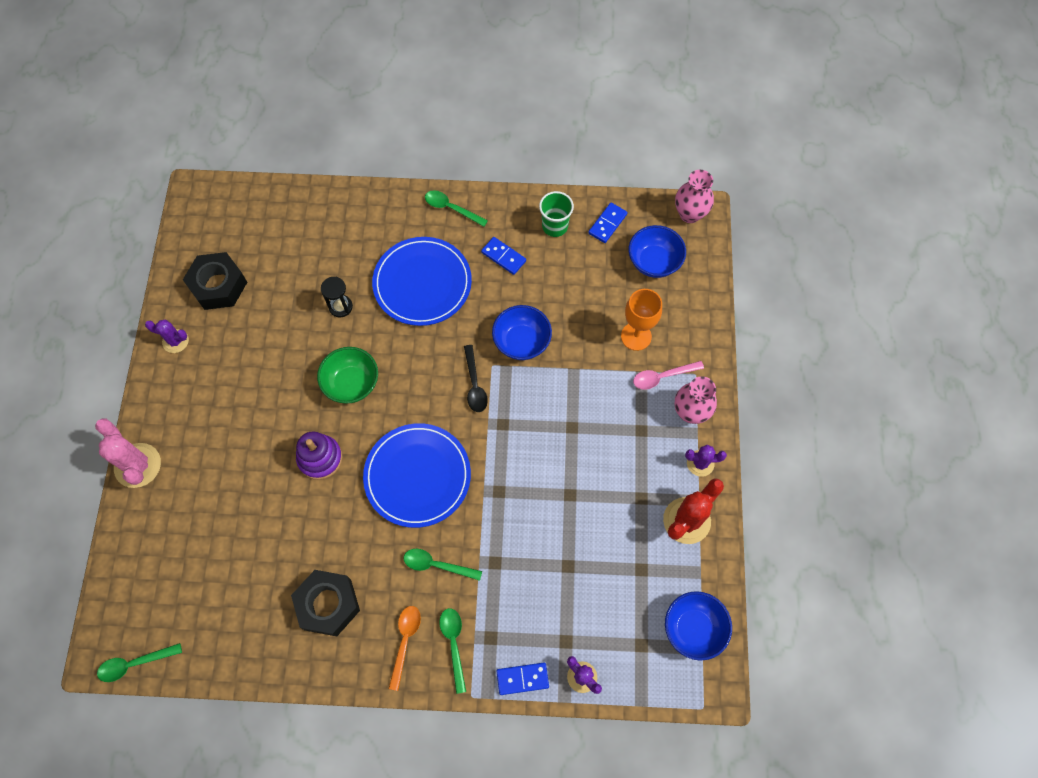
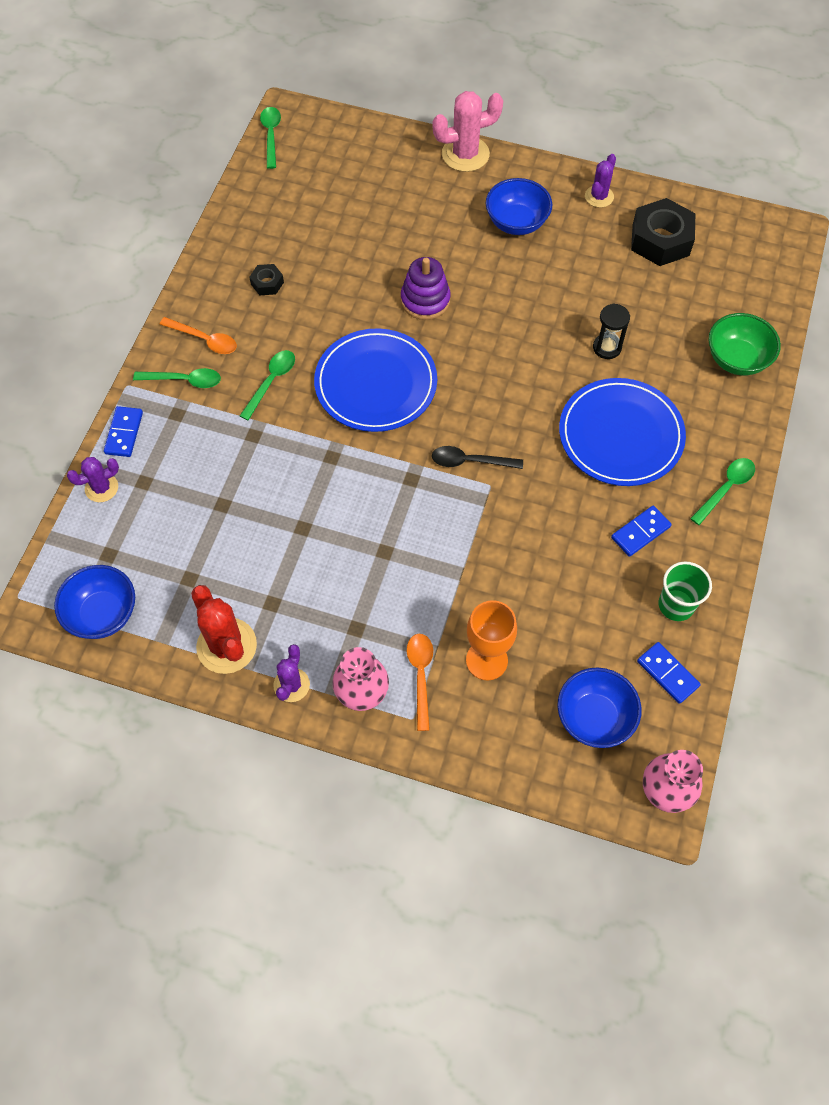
camera: 105 degrees right, 5 degrees down
black nut [291,570,360,636] -> black nut [249,264,284,295], size x0.48
green bowl [317,347,378,403] -> green bowl moved to [709,313,781,376]
blue bowl [492,305,552,360] -> blue bowl moved to [486,178,552,235]
pink spoon [633,361,704,390] -> orange spoon [407,634,433,731]

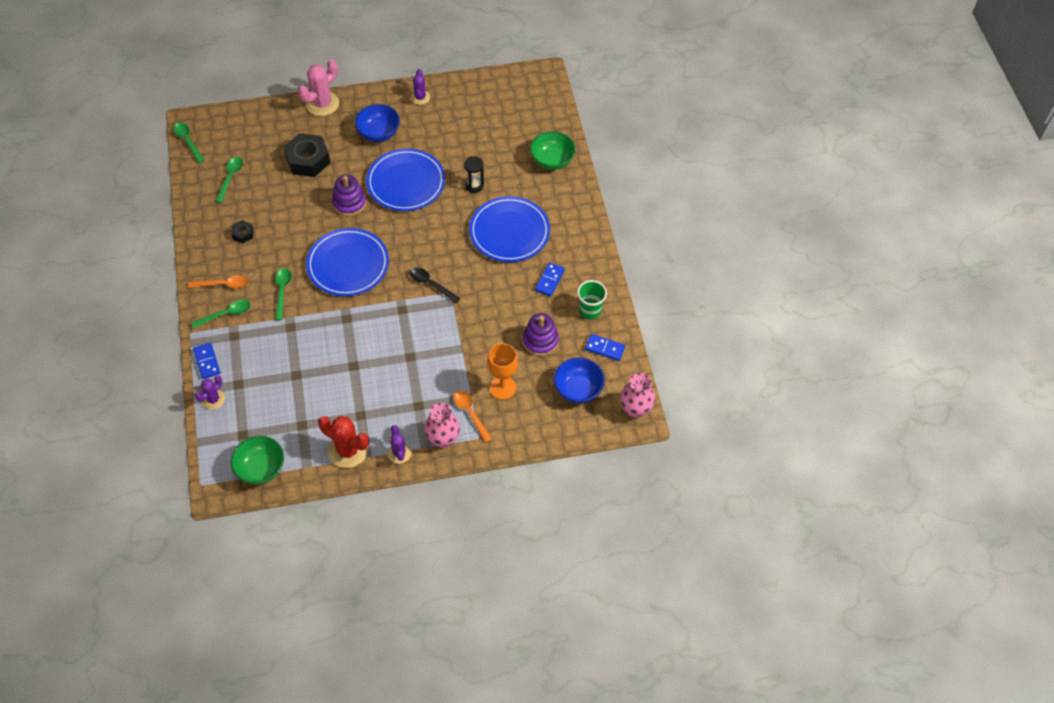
camera: 30 degrees left, 5 degrees down
blue bowl [54,565,135,639] -> green bowl [231,436,284,485]
black spoon [432,446,523,469] -> black spoon turned 60 degrees clockwise [410,267,460,303]
black nut [631,198,695,266] -> black nut moved to [284,133,330,177]
green spoon [690,458,755,525] -> green spoon moved to [216,157,243,203]
none -> blue plate [366,148,445,211]
none -> purple stacking toy [523,313,559,356]

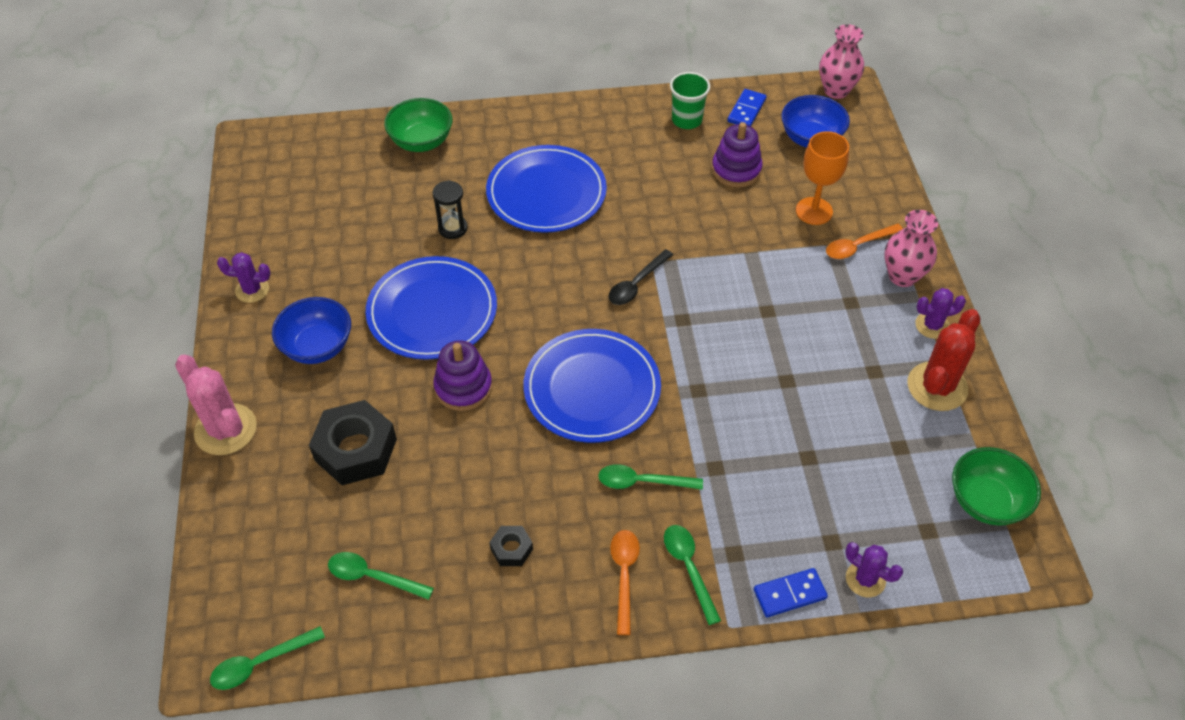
camera: 85 degrees left, 5 degrees down
blue domino [535,262,565,296] -> none

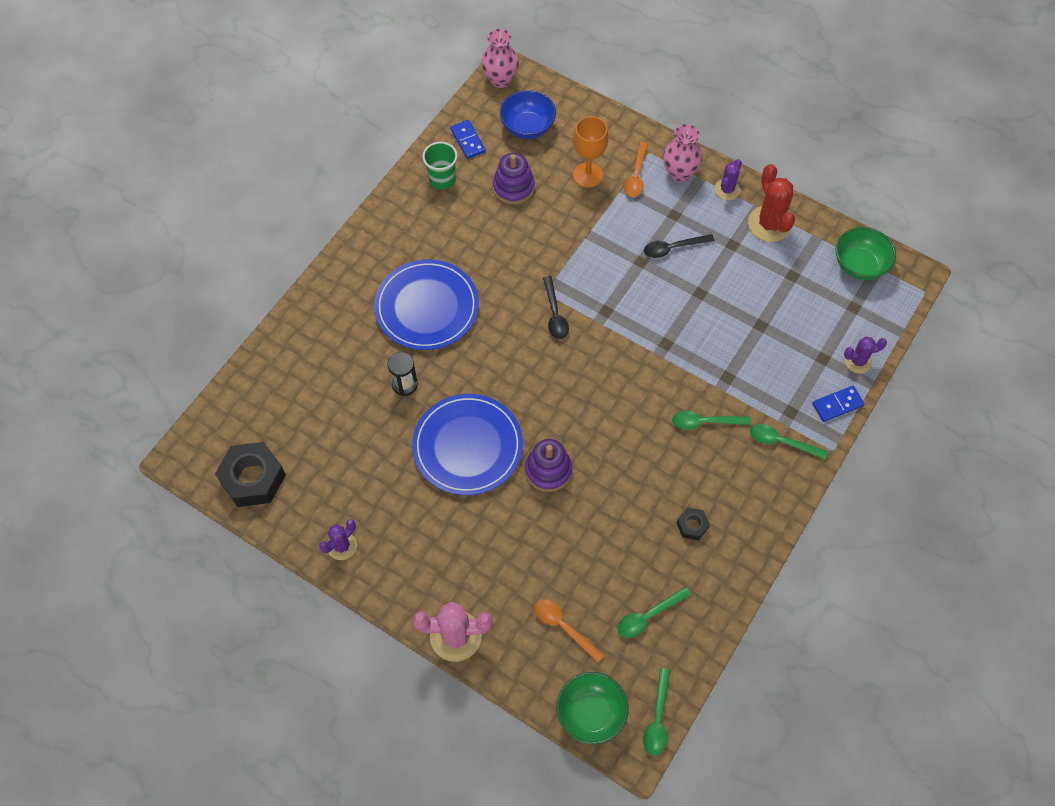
camera: 50 degrees left, 10 degrees up
blue bowl [272,297,351,364] -> none
black nut [309,400,397,485] -> black nut moved to [215,442,286,507]
green bowl [384,98,452,152] -> green bowl moved to [557,672,629,745]
blue plate [523,329,661,443] -> none
green spoon [598,464,703,490] -> green spoon turned 45 degrees clockwise [672,411,751,430]
orange spoon [610,530,640,635] -> orange spoon moved to [534,599,604,662]
blue domino [754,568,828,617] -> blue domino turned 45 degrees clockwise [812,386,865,422]
none -> black spoon [644,234,714,258]

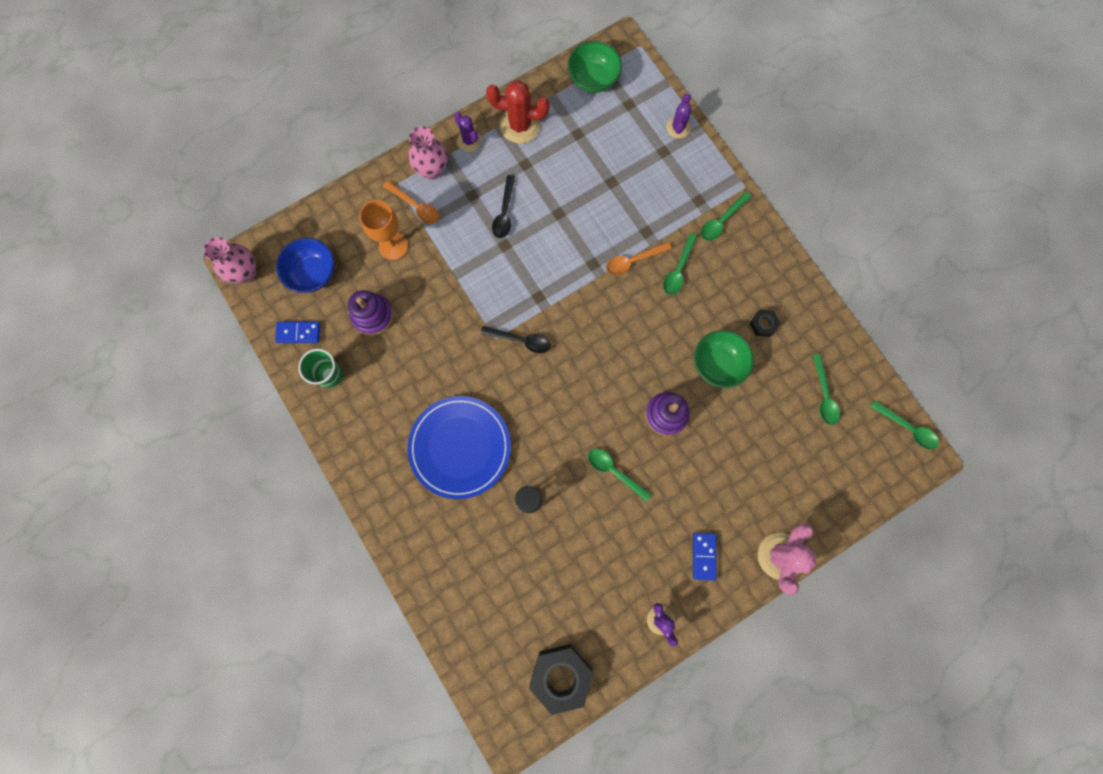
camera: 65 degrees left, 15 degrees up
blue plate [412,394,523,495] -> green spoon [588,449,651,501]
orange spoon [534,599,604,662] -> orange spoon moved to [606,242,672,275]
green bowl [557,672,629,745] -> green bowl moved to [694,330,754,388]
blue domino [812,386,865,422] -> blue domino moved to [693,533,717,581]

